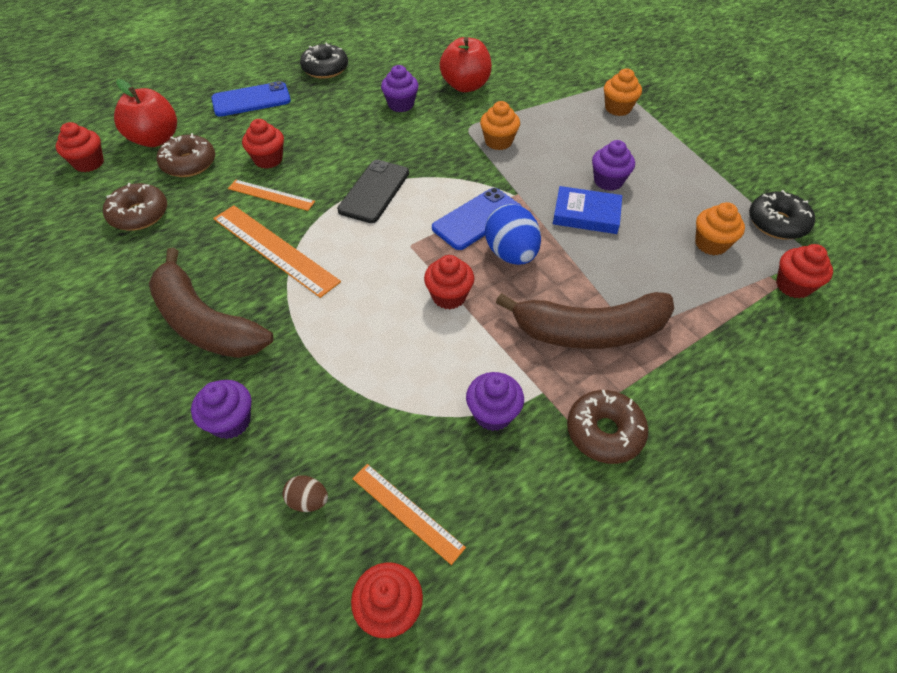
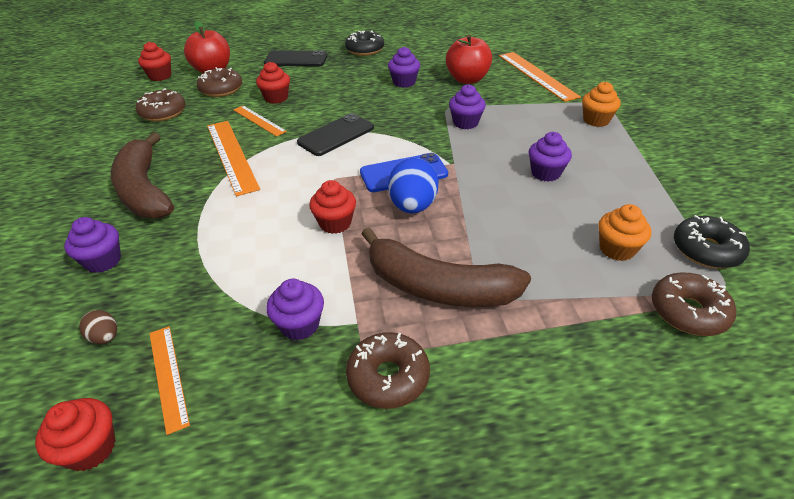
camera: 25 degrees right, 10 degrees down
blue phone [211,81,291,117] -> black phone [264,50,327,67]
orange cupcake [480,101,520,150] -> purple cupcake [449,84,486,129]
blue book [553,186,622,234] -> none
red cupcake [776,244,833,299] -> brown donut [652,273,736,336]
none -> orange ruler [499,52,581,102]

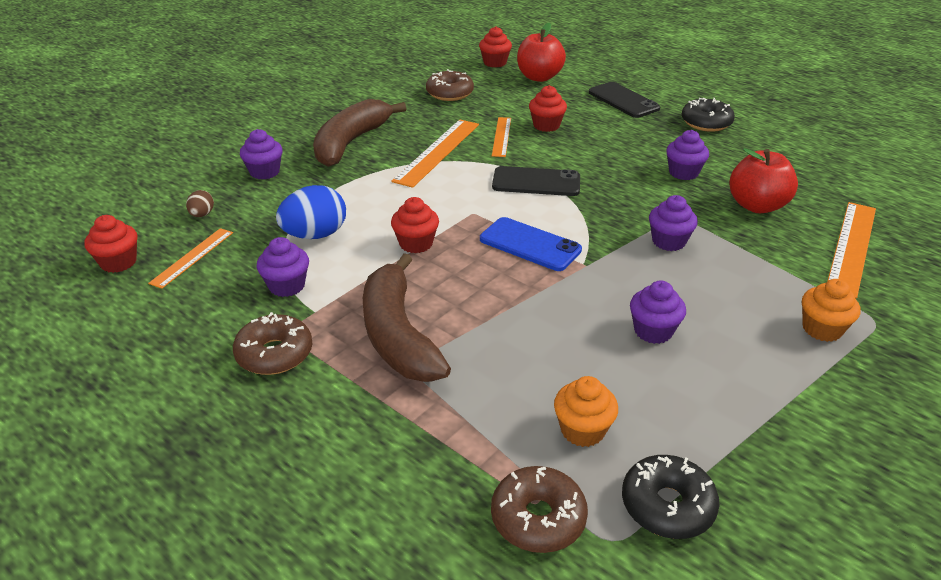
camera: 50 degrees right, 5 degrees down
brown donut [197,67,242,97] -> none
blue egg [388,158,439,214] -> blue egg moved to [276,185,346,239]

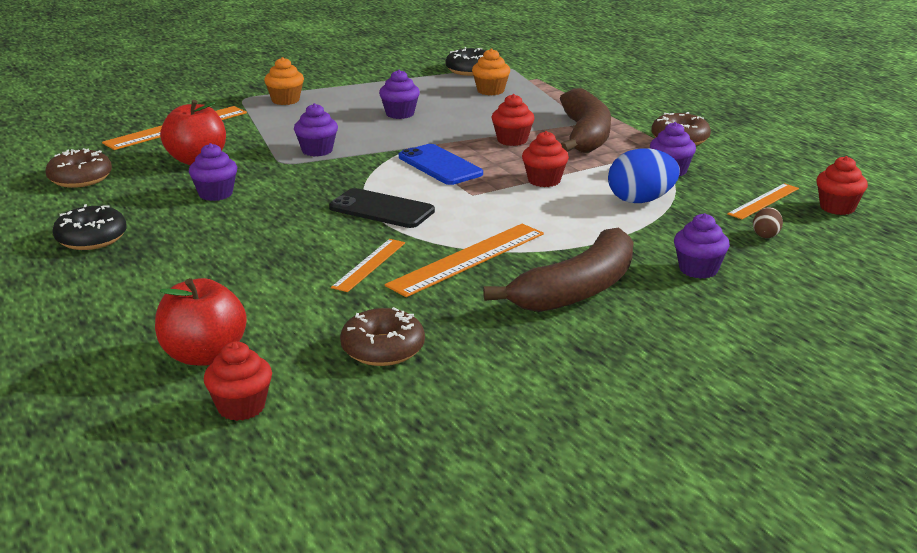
camera: 160 degrees left, 10 degrees down
brown donut [491,466,588,553] -> brown donut moved to [45,148,112,188]
red cupcake [529,85,567,132] -> red cupcake moved to [491,94,535,146]
black phone [589,82,660,118] -> none

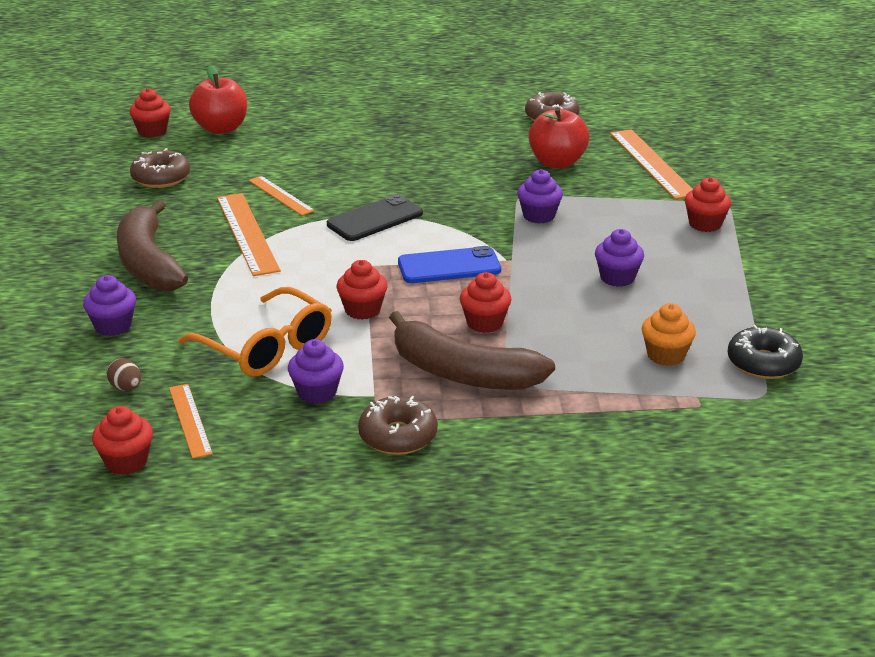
camera: 115 degrees right, 5 degrees up
black donut [53,204,127,250] -> none
purple cupcake [189,143,237,201] -> none
orange cupcake [264,57,304,105] -> red cupcake [685,177,731,232]
blue egg [608,148,680,203] -> orange glasses [178,287,332,377]

